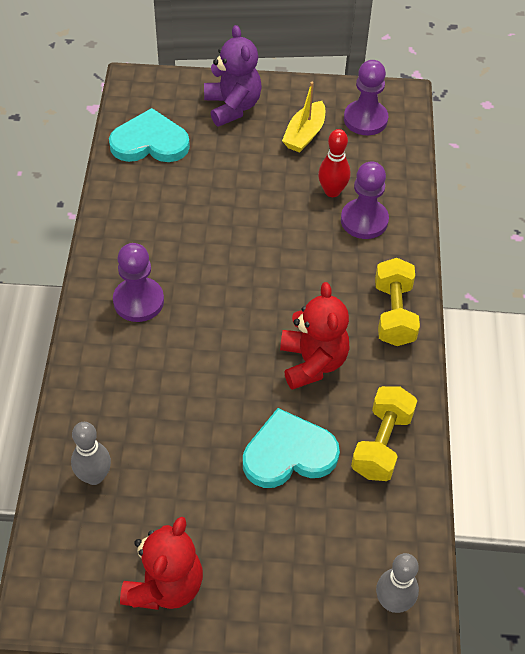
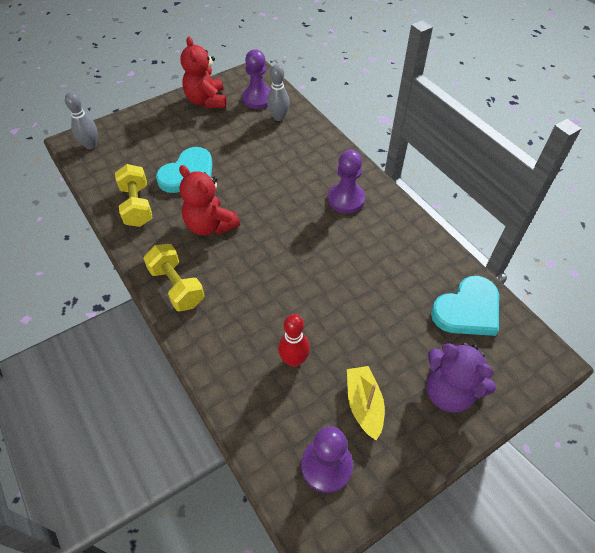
camera: 145 degrees right, 0 degrees up
purple pawn [341,161,389,239] -> purple pawn moved to [242,49,270,109]

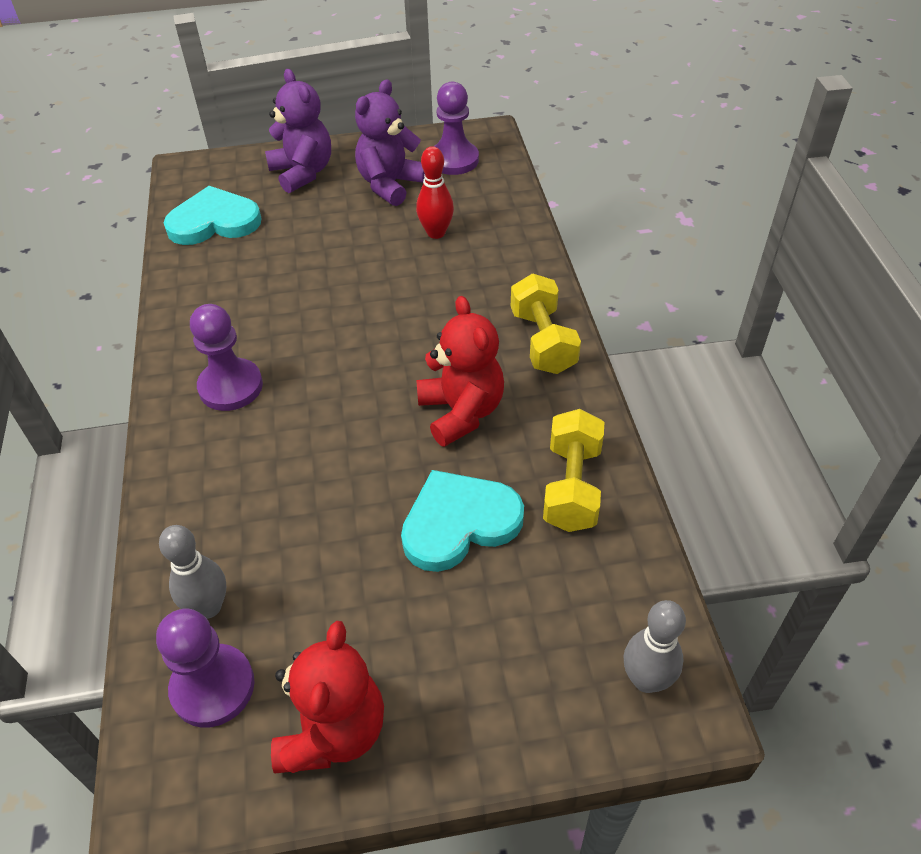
camera: 155 degrees left, 5 degrees down
yellow boat [347,366,385,440] -> purple teddy bear [355,79,425,206]

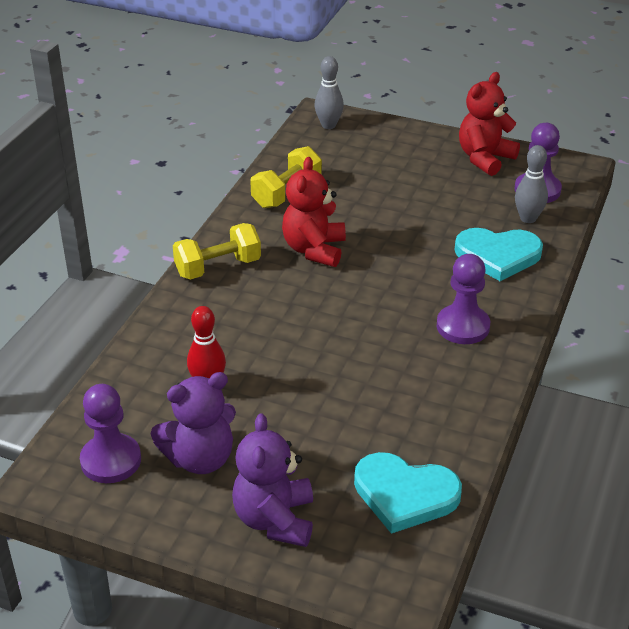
camera: 150 degrees left, 10 degrees down
turquoise heart [401,470,524,572] -> turquoise heart moved to [455,228,543,281]
yellow dumbbell [511,274,581,374] -> yellow dumbbell turned 45 degrees clockwise [173,223,261,280]

